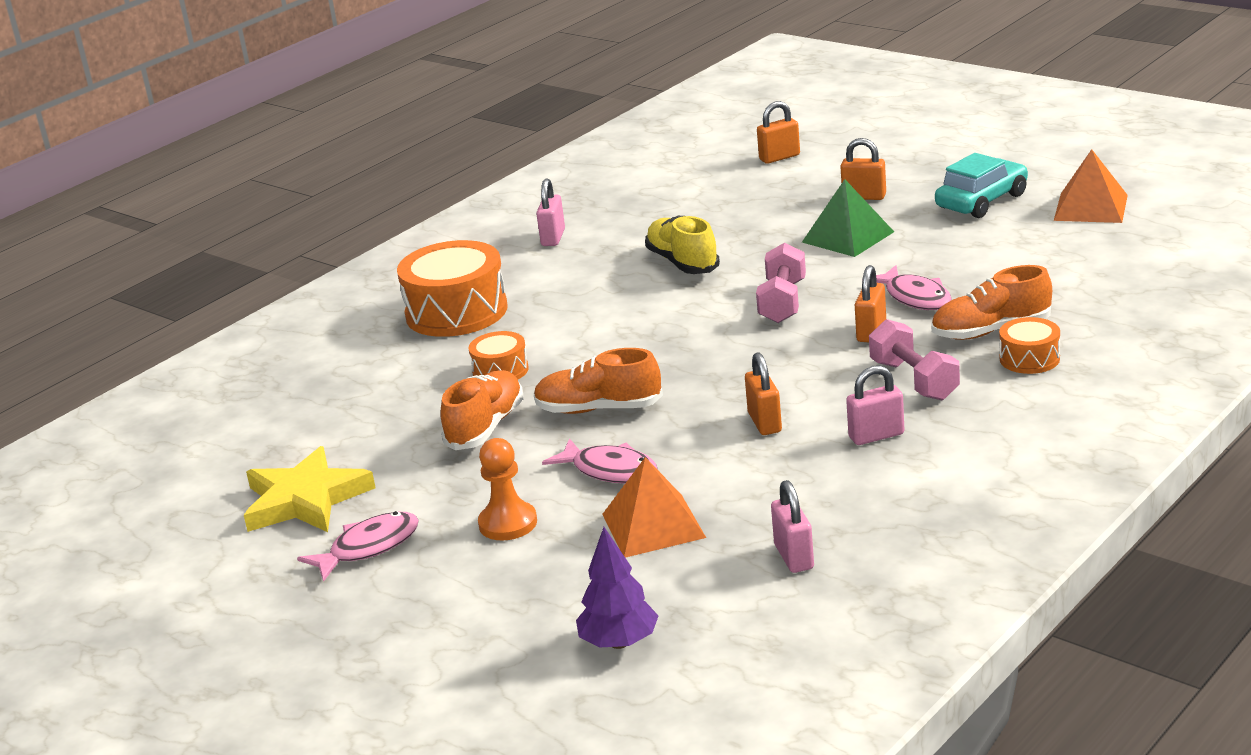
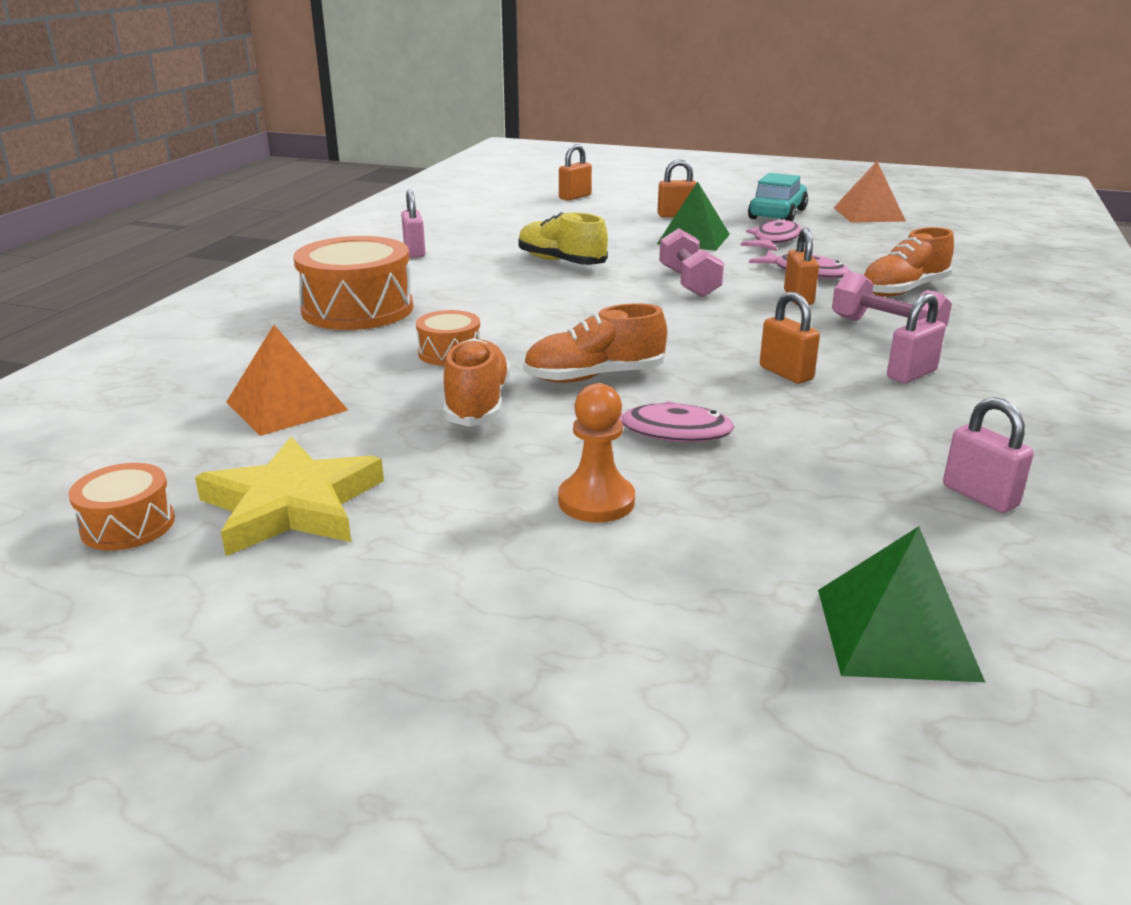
camera: 25 degrees left, 0 degrees up
pink fish [297,511,419,582] -> pink fish moved to [740,218,801,251]
purple tree [576,527,659,649] -> green pyramid [818,526,985,682]
orange pyramid [602,457,706,558] -> orange pyramid moved to [226,325,348,436]
orange drum [999,317,1060,374] -> orange drum moved to [68,463,175,551]

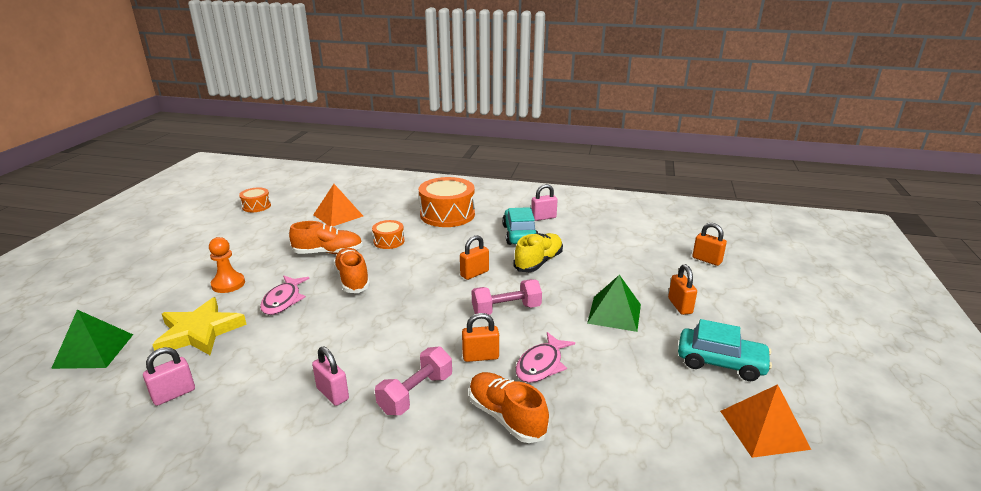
camera: 85 degrees right, 0 degrees up
yellow star [195,437,384,556] -> yellow star moved to [152,297,247,355]
pink fish [740,218,801,251] -> none
orange padlock [760,292,820,384] -> orange padlock moved to [460,235,489,280]
none -> turquoise car [502,207,538,245]

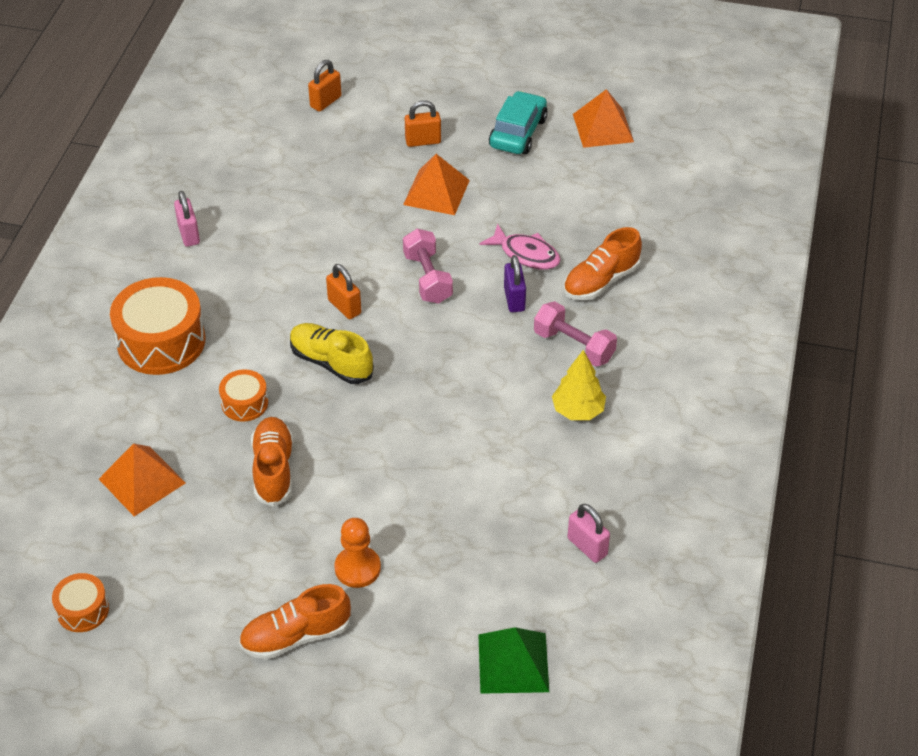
camera: 90 degrees left, 20 degrees up
yellow star [152,297,247,355] -> none
pink fish [260,275,310,315] -> none
pink padlock [312,346,349,406] -> yellow tree [552,350,606,420]
orange shoe [333,248,370,293] -> orange shoe moved to [239,584,351,659]
orange padlock [462,313,499,362] -> purple padlock [504,255,526,312]
turquoise car [502,207,538,245] -> none
yellow shoe [513,233,563,272] -> yellow shoe moved to [290,323,374,384]
green pyramid [587,275,641,332] -> orange pyramid [403,154,470,215]

